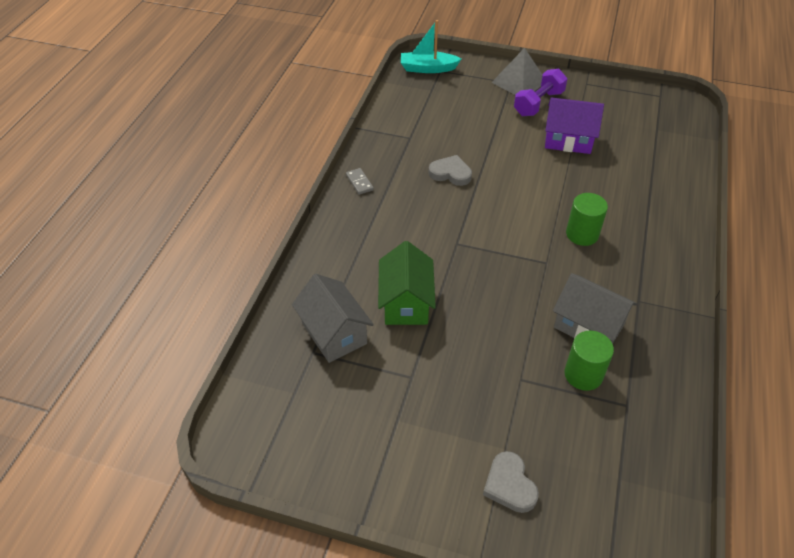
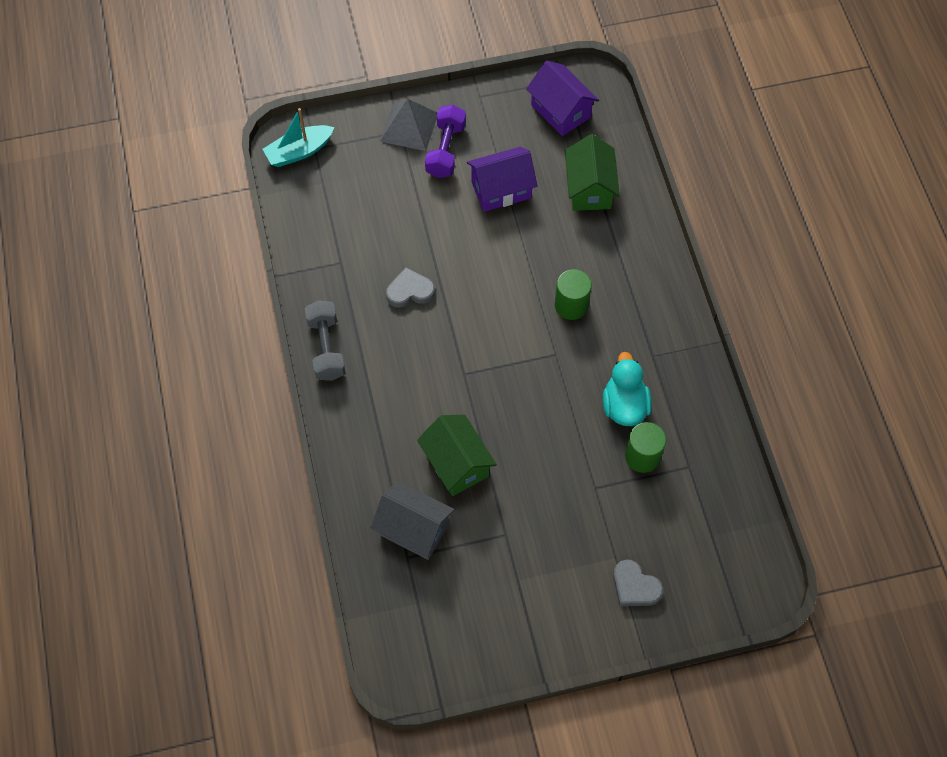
camera: 30 degrees left, 15 degrees up
grey domino [346,168,374,195] -> grey dumbbell [305,300,346,381]
grey house [553,273,637,344] -> turquoise duck [603,352,652,426]
none -> purple house [526,61,599,136]
none -> green house [565,134,620,211]

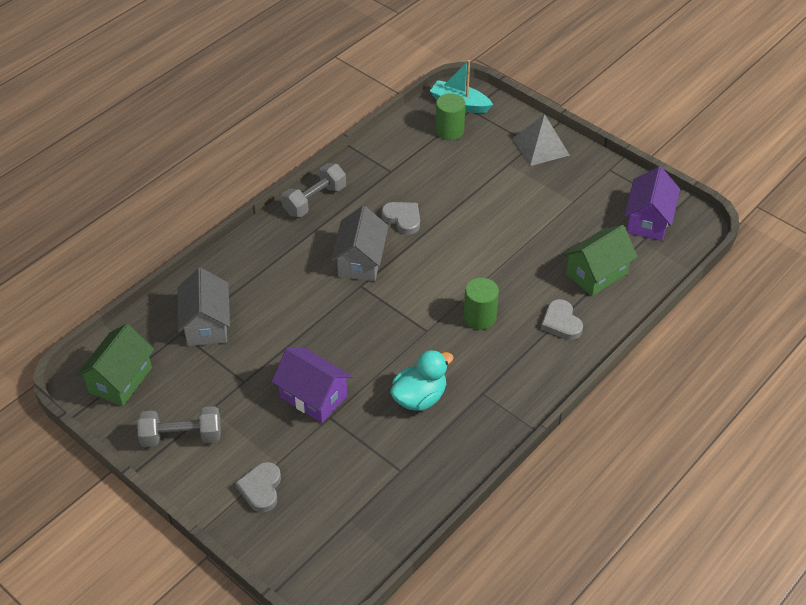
camera: 55 degrees right, 15 degrees down
green house [417,415,497,496] -> green house moved to [76,324,154,406]
purple dumbbell [425,105,466,178] -> none
purple house [467,147,537,212] -> purple house moved to [272,347,353,423]
green cylinder [625,422,666,473] -> green cylinder moved to [435,93,465,140]
none -> grey dumbbell [137,406,221,447]
none -> grey house [331,206,388,281]
none -> grey heart [541,299,583,340]

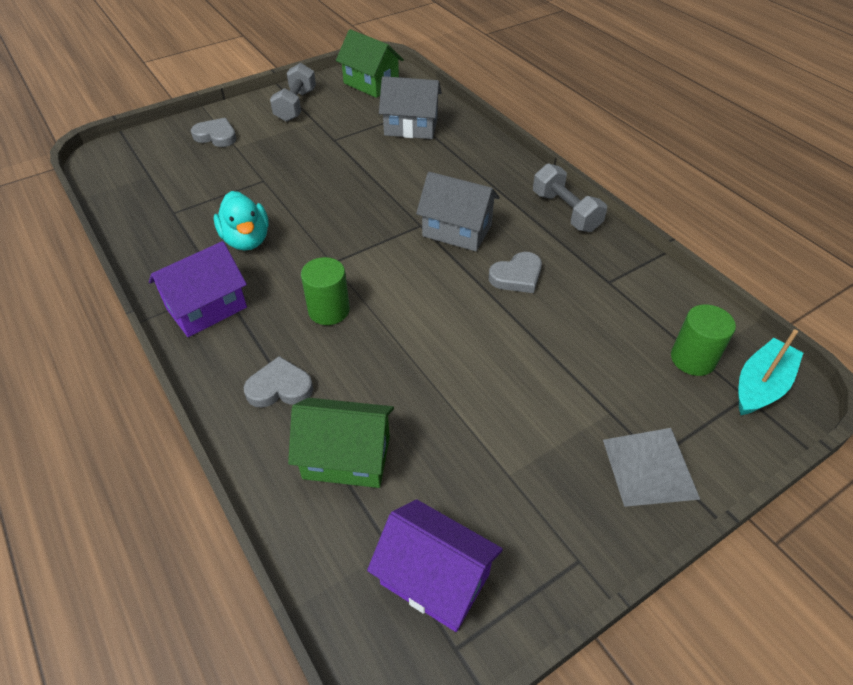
camera: 105 degrees right, 0 degrees up
purple house [272,347,353,423] -> purple house moved to [149,241,247,337]
green house [563,225,638,296] -> green house turned 60 degrees counterclockwise [288,398,394,488]

